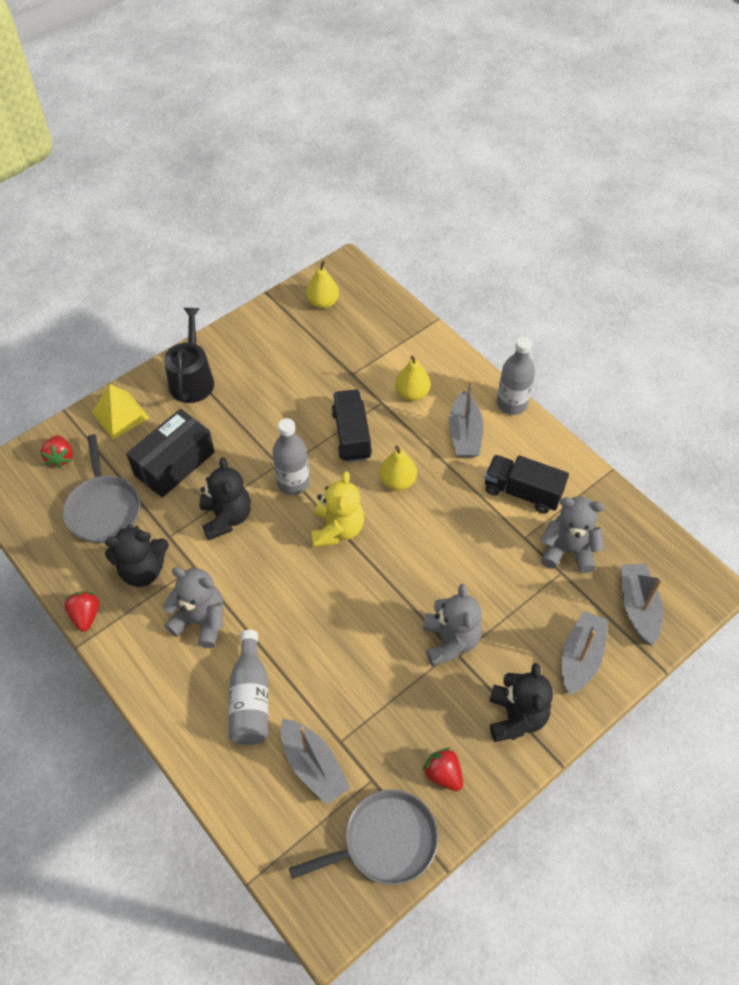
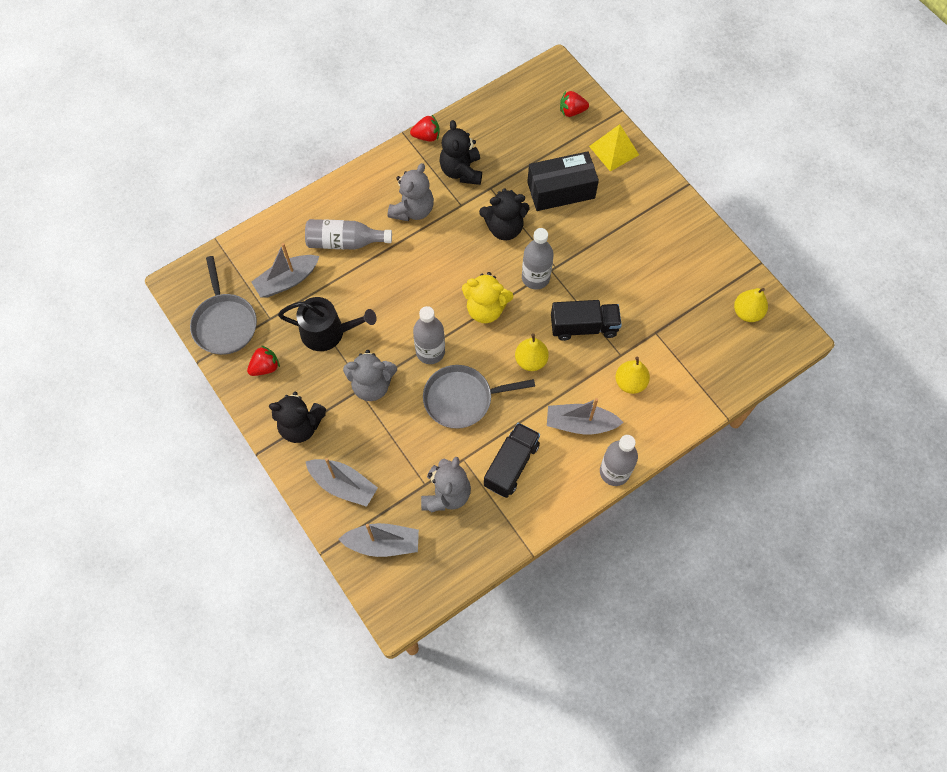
camera: 95 degrees right, 10 degrees up
grey pan [63,434,140,543] -> grey pan moved to [423,365,535,429]
black box [126,409,215,498] -> black box turned 60 degrees counterclockwise [527,151,599,211]
black watering can [164,308,214,403] -> black watering can moved to [278,297,377,351]
none -> grey bottle [413,306,445,364]

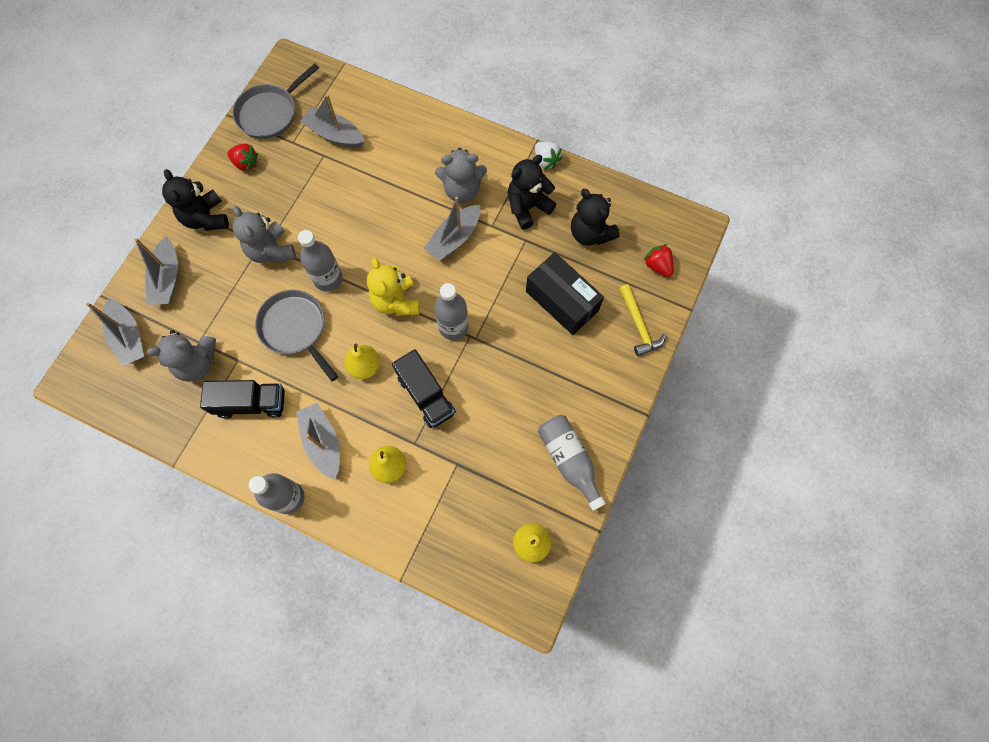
camera: 60 degrees right, 5 degrees up
black watering can [278,297,377,351] -> none
grey bottle [305,219,392,250] -> grey bottle moved to [538,415,606,511]
red strawberry [410,115,440,142] -> white strawberry [535,142,562,169]
black teddy bear [479,188,530,240] -> black teddy bear moved to [571,189,620,246]
yellow pyramid [589,124,639,172] -> yellow hammer [619,284,666,356]
none -> grey boat [424,197,480,261]

